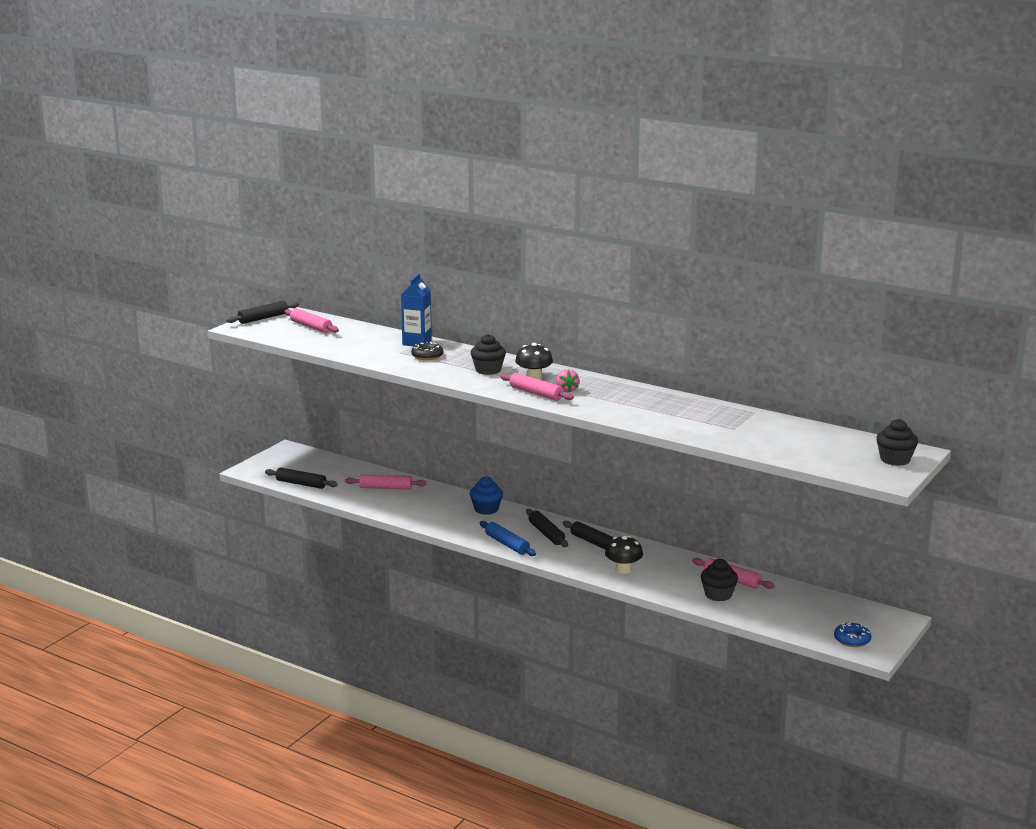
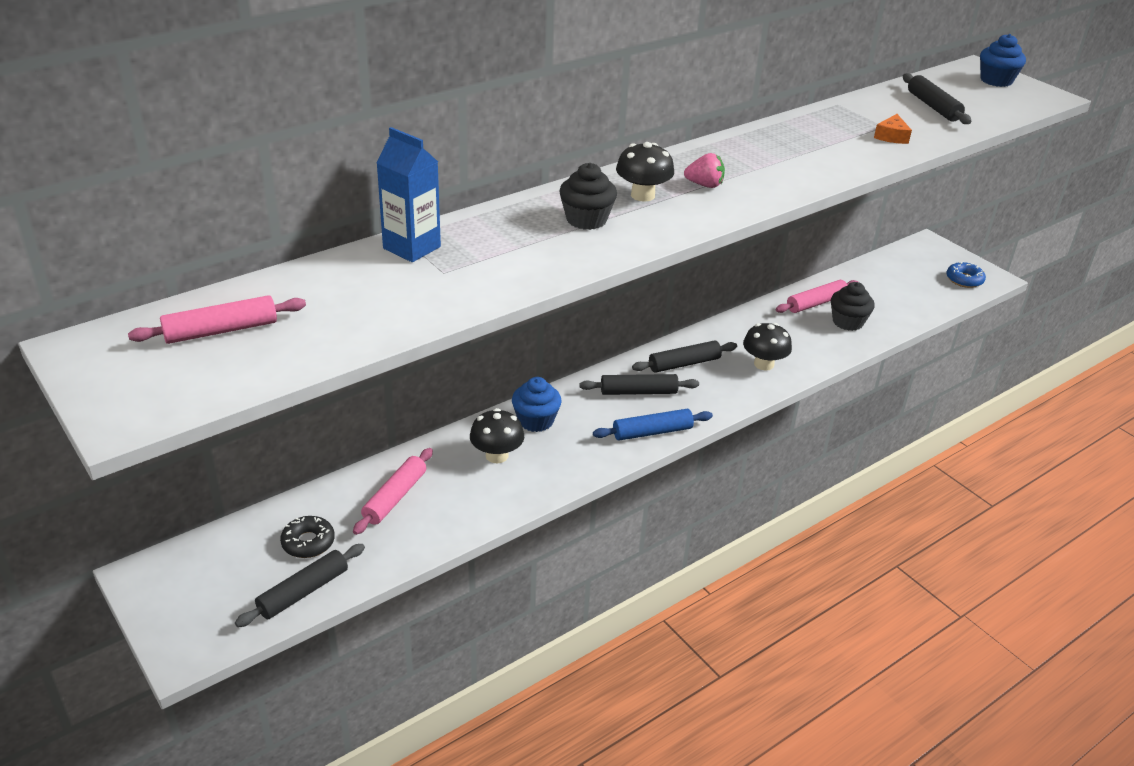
camera: 70 degrees left, 15 degrees up
black rolling pin [226,301,299,324] -> black rolling pin moved to [903,73,972,124]
black donut [411,342,443,360] -> black donut moved to [280,516,335,558]
pink rolling pin [500,373,574,401] -> none
black cupcake [876,419,918,466] -> blue cupcake [980,34,1026,87]
none -> black mushroom [470,408,524,463]
none -> orange cheese [874,114,912,144]

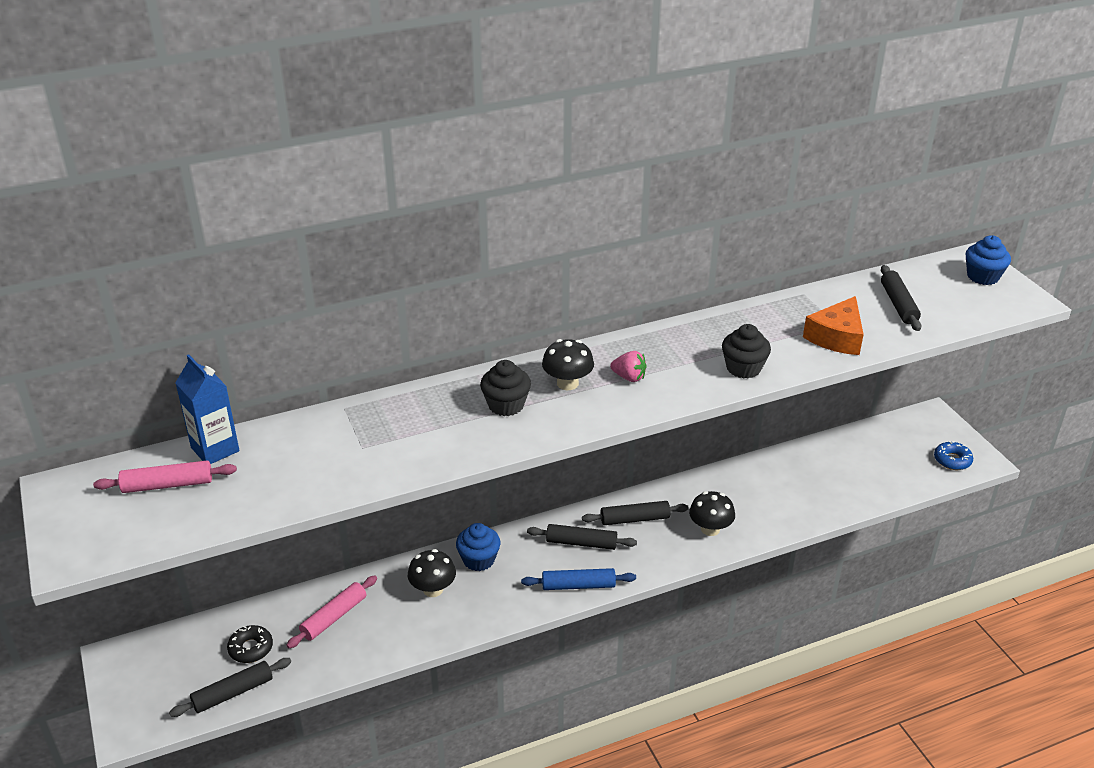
camera: 15 degrees right, 0 degrees up
blue carton [376,127,441,262] -> blue carton moved to [175,354,240,464]
pink rolling pin [776,280,858,313] -> none
black cupcake [831,282,875,331] -> black cupcake moved to [722,324,771,379]
orange cheese [874,114,912,144] -> orange cheese [803,296,864,355], size x1.82

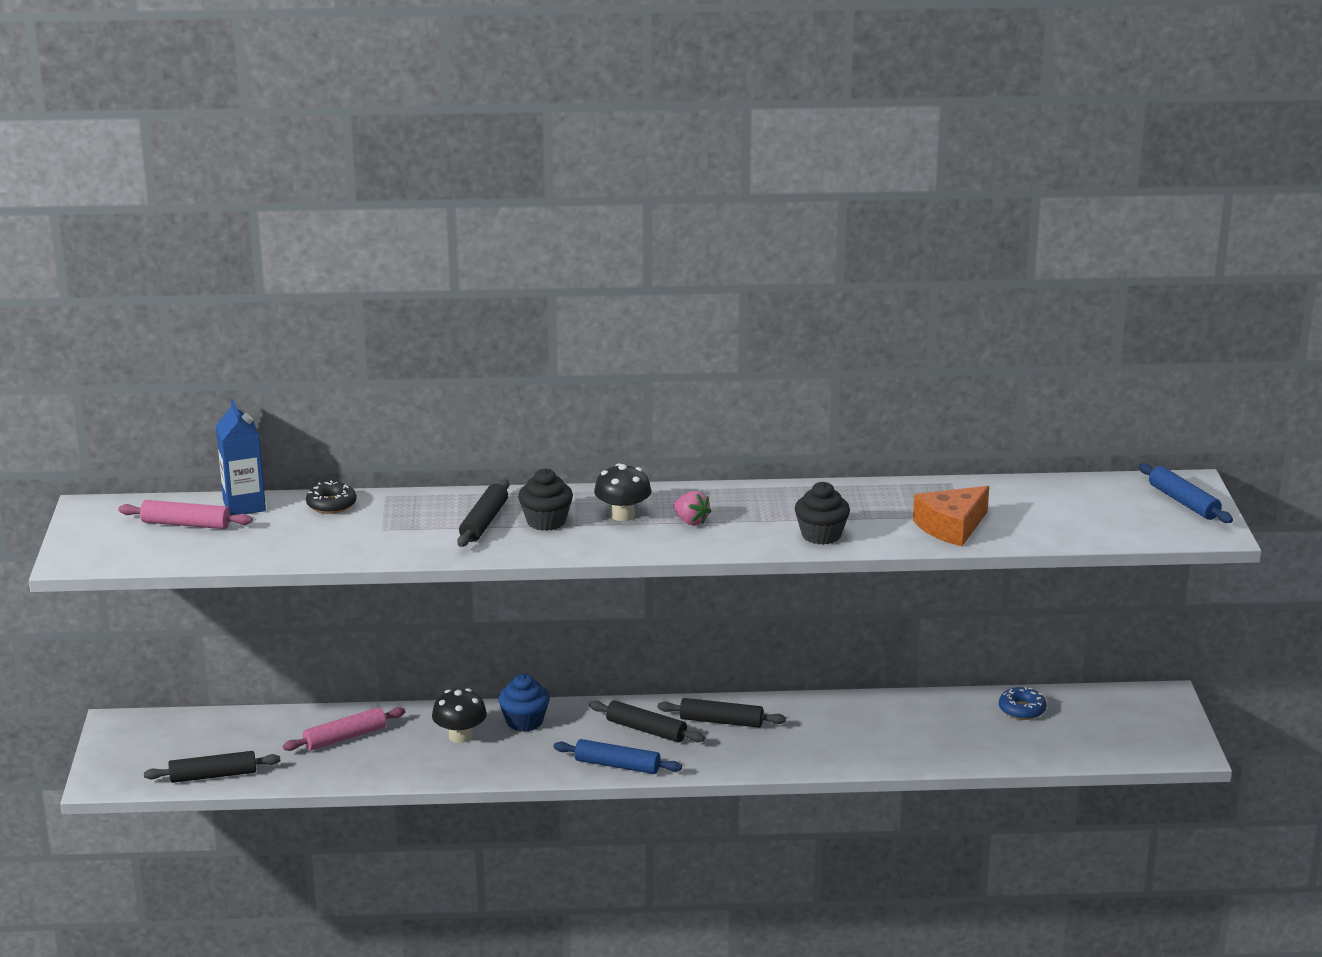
camera: 20 degrees right, 10 degrees down
black donut [227,625,273,663] -> black donut moved to [306,481,357,514]
black mushroom [689,491,735,536] -> none
black rolling pin [881,265,921,331] -> black rolling pin moved to [457,479,509,547]
blue donut [934,441,973,470] -> blue donut moved to [999,687,1047,720]
blue cupcake [965,235,1011,285] -> blue rolling pin [1139,463,1233,523]

